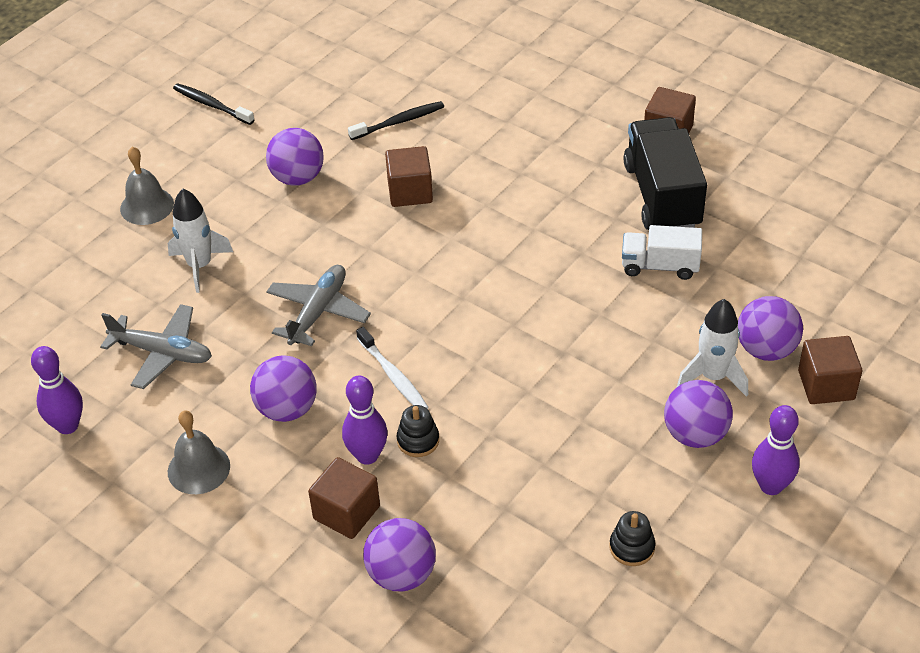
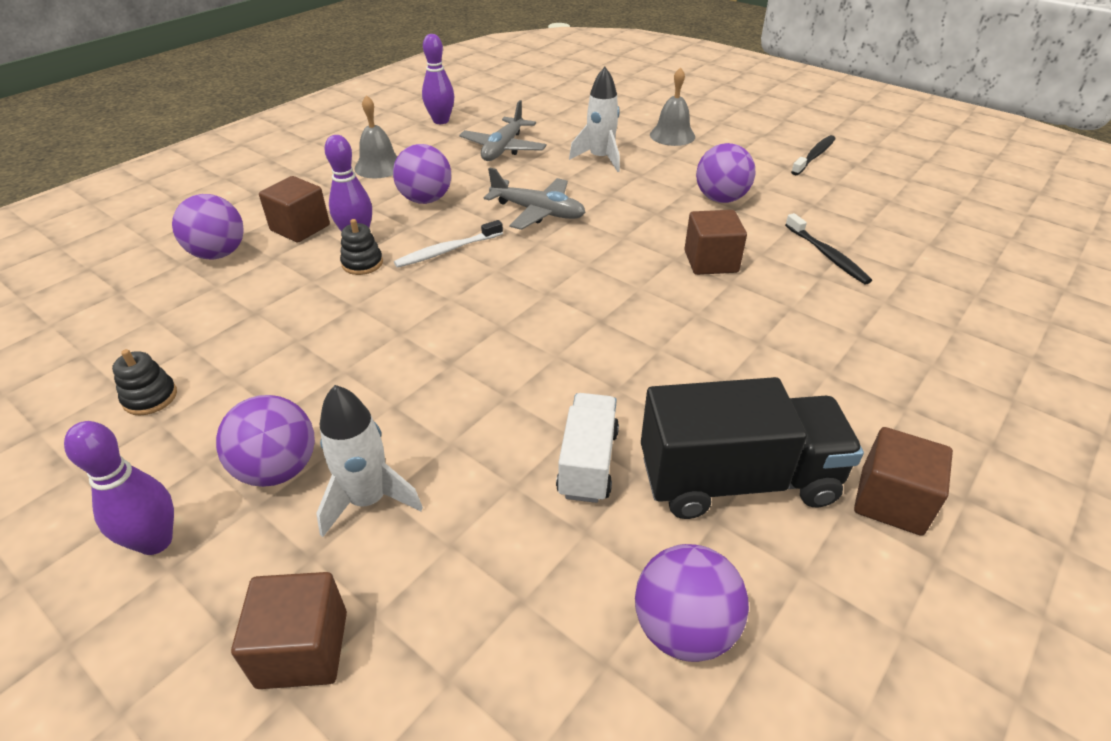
camera: 90 degrees right, 5 degrees down
purple ball [738,296,803,361] -> purple ball moved to [635,544,749,662]

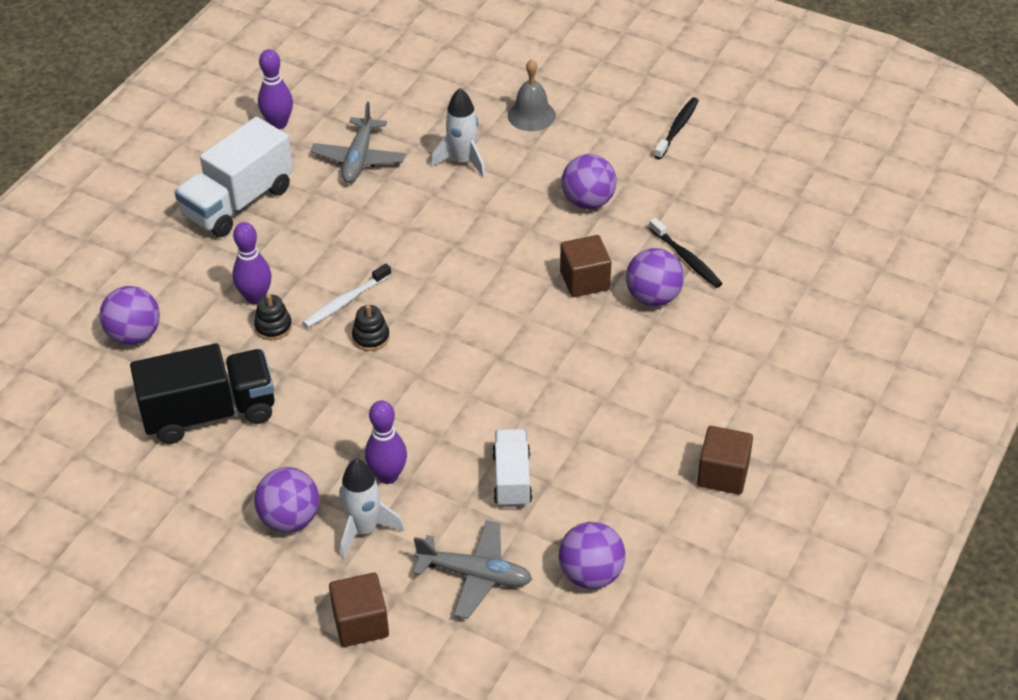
camera: 10 degrees left, 5 degrees up
purple bowling pin [64,421,174,555] -> purple bowling pin moved to [365,400,407,484]
black stacking toy [112,349,177,416] -> black stacking toy moved to [352,305,390,351]
brown cube [259,176,330,243] -> none
grey bell [354,95,397,178] -> white truck [175,117,293,237]
purple ball [393,144,451,204] -> purple ball moved to [626,248,684,306]
grey plane [484,167,586,230] -> grey plane moved to [413,520,532,619]
black truck [641,377,864,519] -> black truck moved to [130,343,275,444]

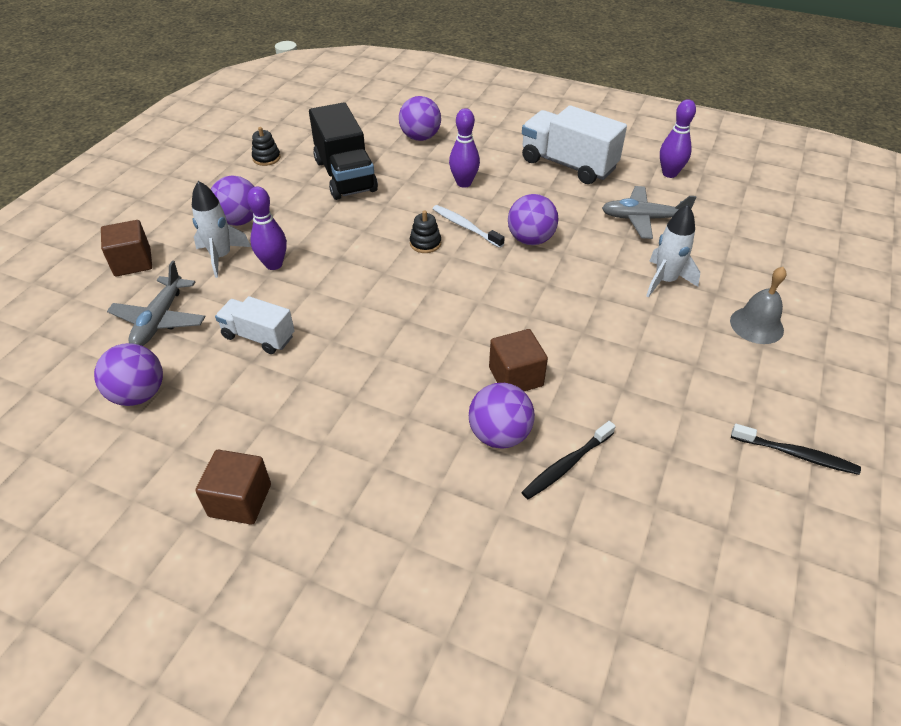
camera: 85 degrees right, 0 degrees up
black stacking toy [254,294,292,340] -> black stacking toy moved to [252,127,281,166]
white truck [492,429,532,507] -> white truck turned 150 degrees counterclockwise [215,296,295,354]
purple ball [562,154,617,209] -> purple ball moved to [508,194,558,245]

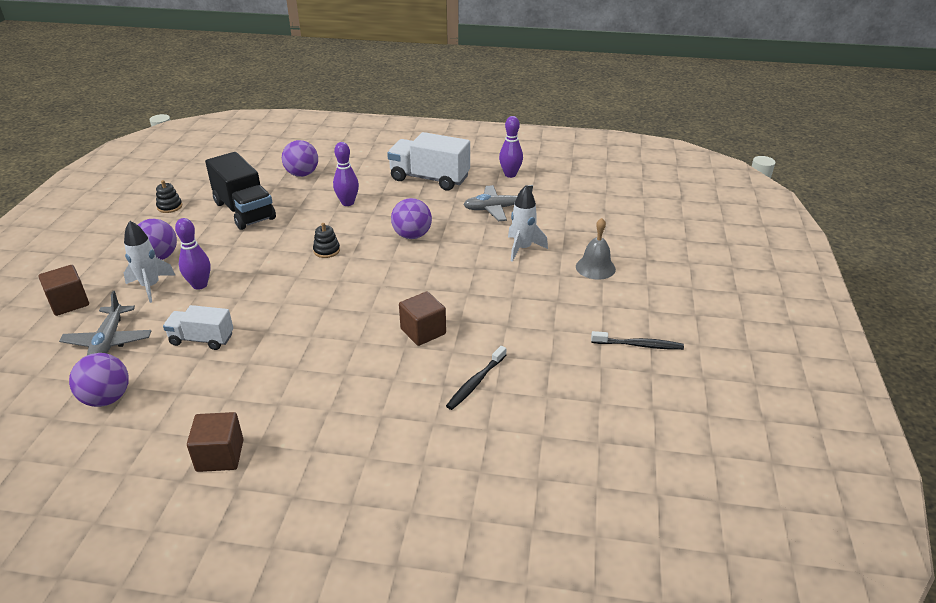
camera: 15 degrees left, 10 degrees down
white toothbrush [433,205,505,248] -> none
purple ball [469,383,535,449] -> none

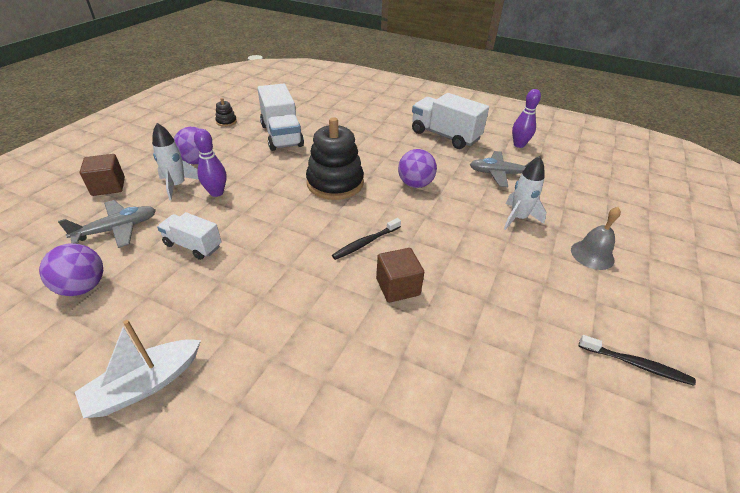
camera: 15 degrees right, 5 degrees up
grey plane [59,291,151,355] -> grey plane turned 135 degrees counterclockwise [58,200,156,248]
brown cube [187,412,244,472] -> white boat [75,320,201,418]
black truck [205,152,276,230] -> white truck [257,84,304,151]
purple ball [282,140,318,177] -> none
black stacking toy [313,223,340,258] -> black stacking toy [306,117,364,200], size x2.35
purple bowling pin [333,142,359,206] -> none
black toothbrush [446,346,506,410] -> black toothbrush moved to [332,218,401,260]

